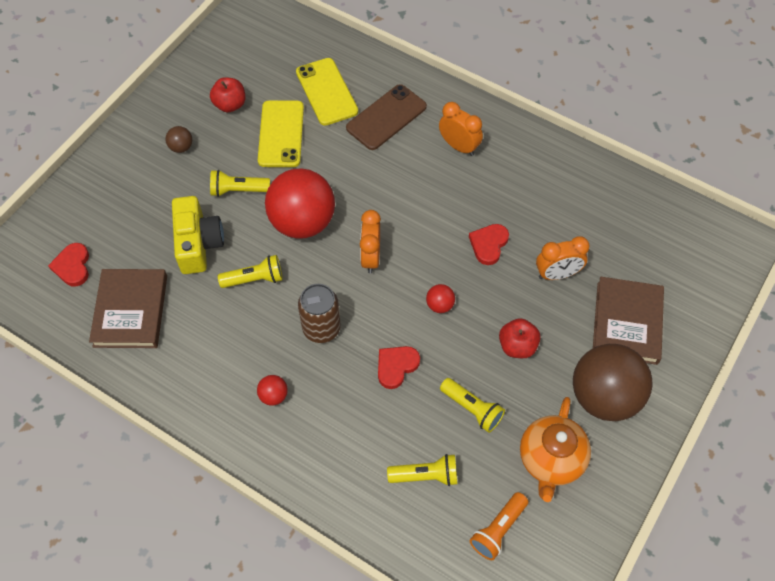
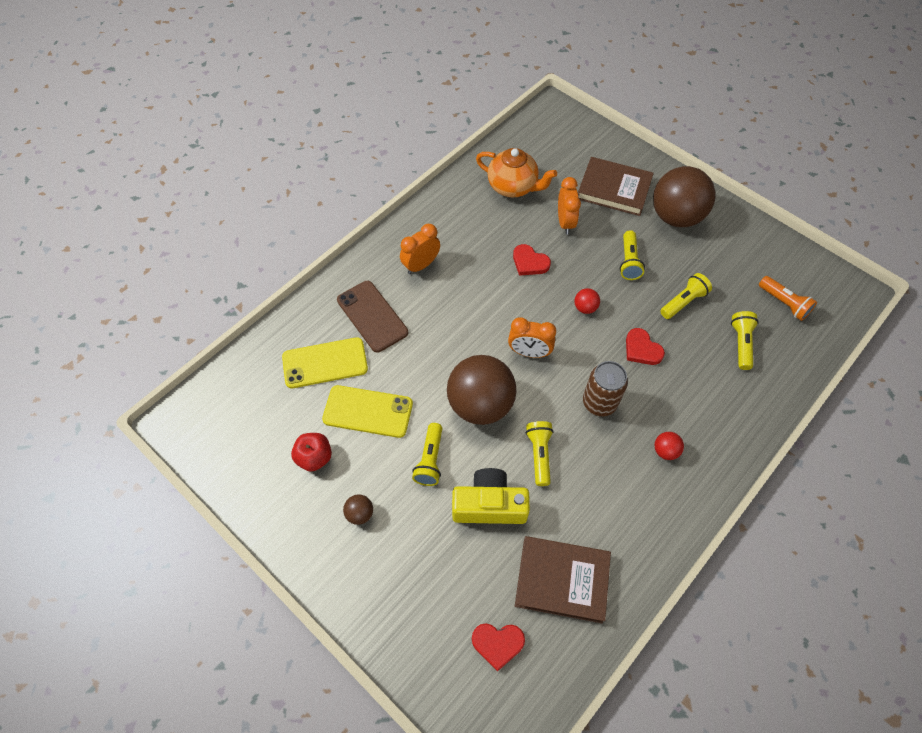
camera: 80 degrees left, 0 degrees up
red ball [265,168,335,239] -> brown ball [447,355,517,425]
red apple [499,318,541,358] -> yellow flashlight [620,230,645,280]
orange teapot [520,397,591,502] -> orange teapot moved to [476,148,557,198]

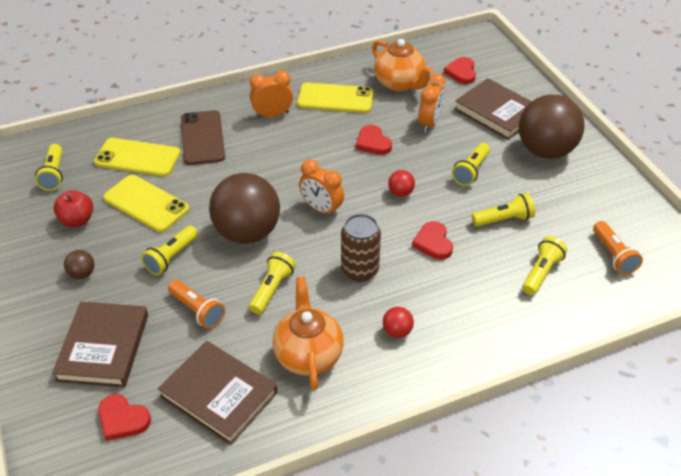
camera: 25 degrees right, 15 degrees down
yellow camera [452,468,530,524] -> orange flashlight [168,280,225,329]
none -> yellow flashlight [35,144,63,191]
none -> brown book [52,302,148,387]
none -> orange teapot [272,277,344,390]
none -> yellow phone [297,83,374,113]
none -> red heart [444,57,476,84]

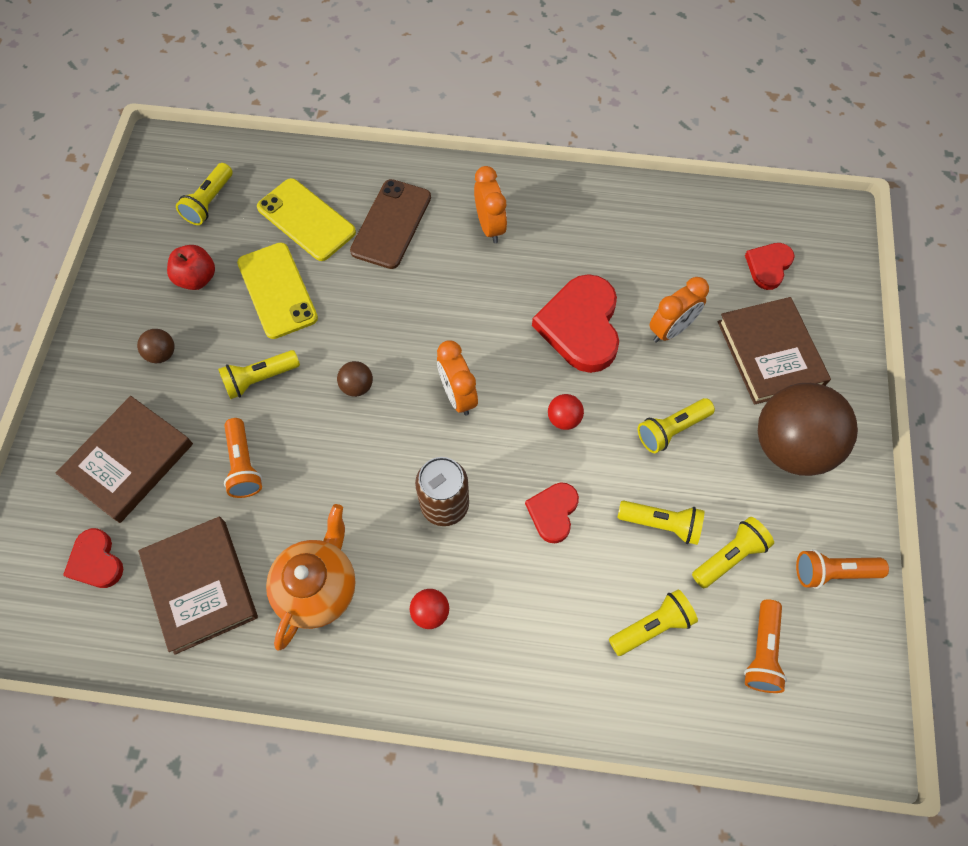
camera: 30 degrees right, 20 degrees up
brown ball [209,173,280,244] -> brown ball [337,361,373,397], size x0.40
yellow flashlight [249,252,296,314] -> yellow flashlight moved to [692,517,774,588]
orange clock [250,70,293,119] -> orange clock turned 60 degrees clockwise [474,166,507,243]
yellow phone [297,83,374,113] -> none
red heart [356,125,392,155] -> red heart [532,274,619,373], size x1.84
orange teapot [372,39,434,91] -> none
none -> orange flashlight [796,549,889,589]

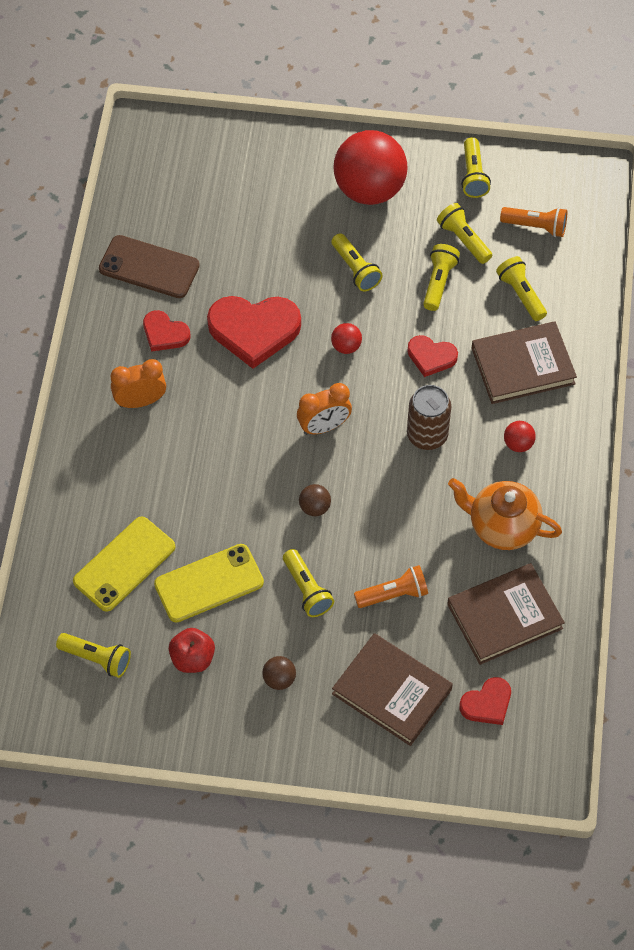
camera: 90 degrees left, 5 degrees down
brown phone [350,179,431,269] -> brown phone moved to [99,235,200,298]
orange clock [649,277,709,343] -> none
brown book [718,297,831,405] -> brown book moved to [471,322,577,404]
red heart [745,243,795,290] -> red heart moved to [143,310,190,352]
brown ball [758,383,858,476] -> red ball [333,130,408,205]
orange flashlight [796,549,889,589] -> yellow flashlight [461,137,491,198]

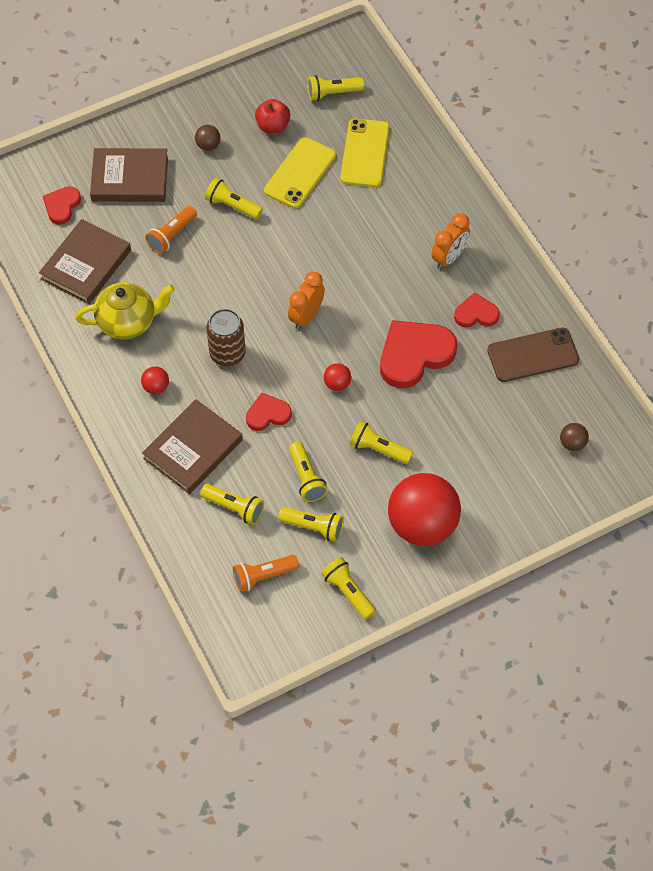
camera: 145 degrees right, 0 degrees up
brown ball [299,484,331,516] -> brown ball moved to [560,423,589,451]
orange teapot [448,478,562,550] -> yellow teapot [75,282,175,340]

